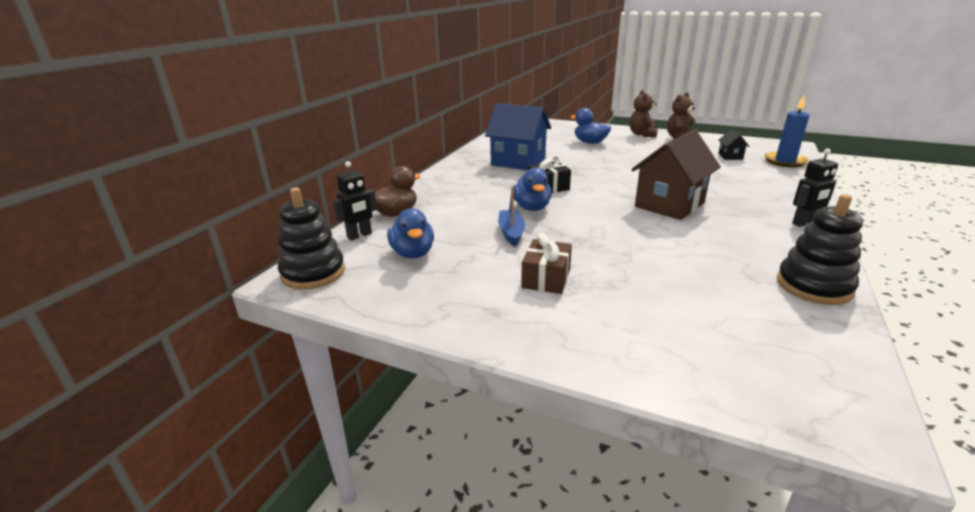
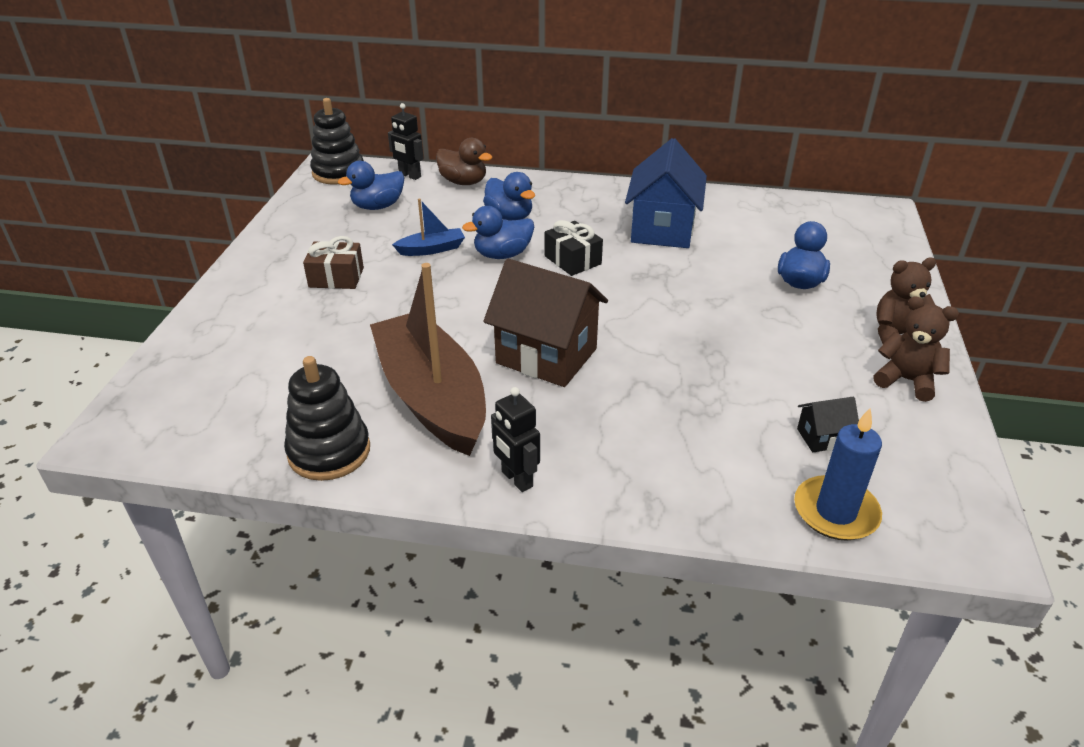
camera: 75 degrees right, 10 degrees up
none -> brown boat [370,263,486,456]
none -> blue duck [483,172,535,221]

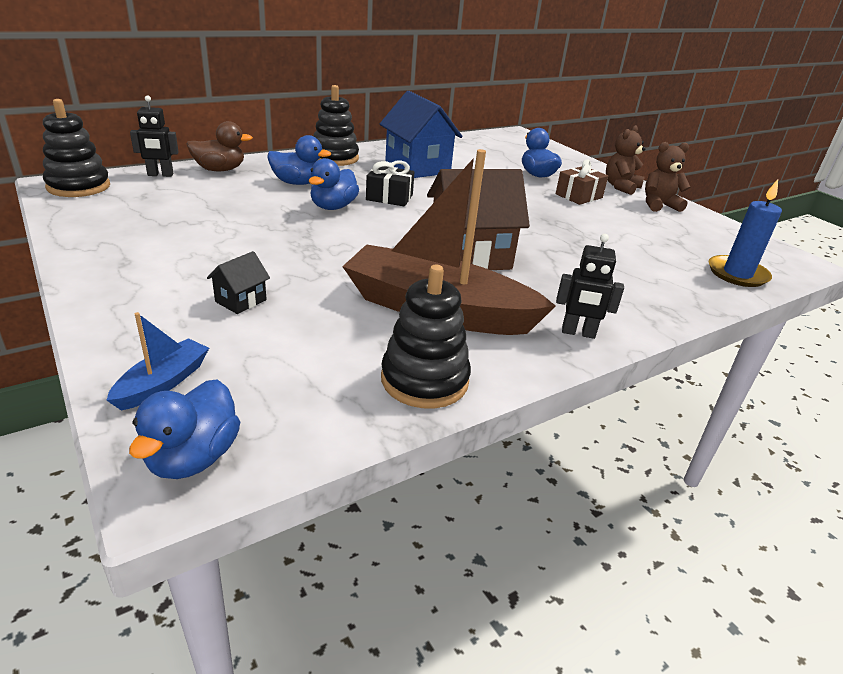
camera: 45 degrees left, 5 degrees down
brown gift [303,236,364,289] -> brown gift moved to [556,160,608,205]
blue duck [338,161,404,210] -> blue duck moved to [129,379,240,479]
blue boat [392,198,465,256] -> blue boat moved to [107,312,209,411]
black house [797,397,859,452] -> black house moved to [207,251,270,314]
none -> black stacking toy [313,85,359,166]

